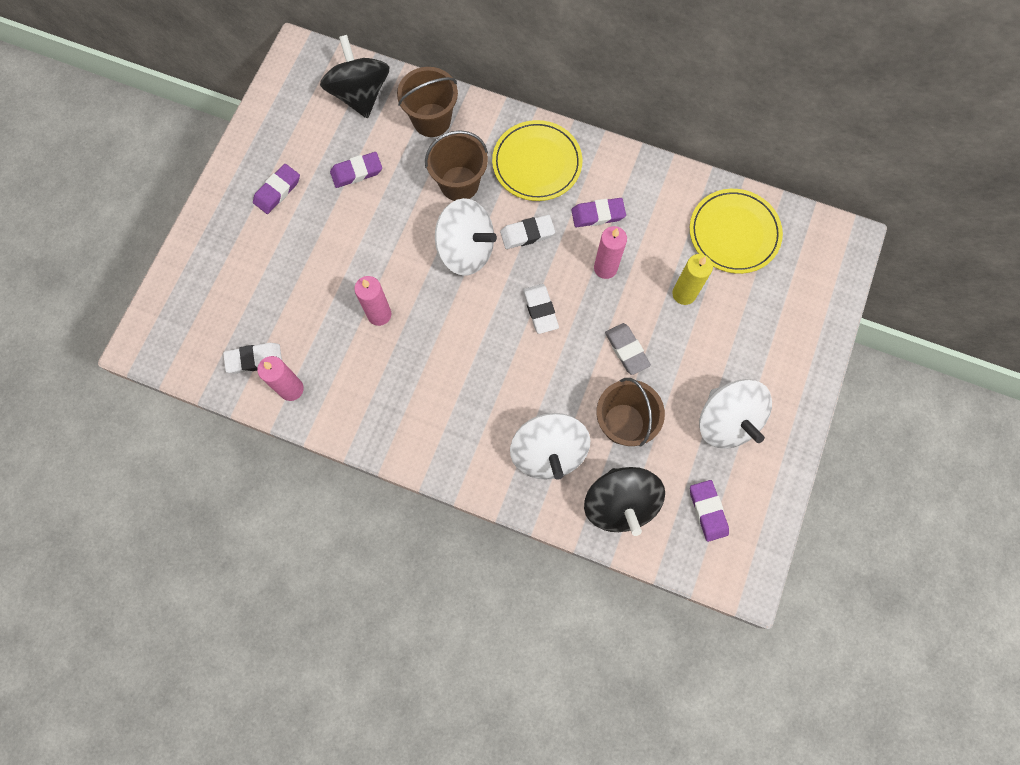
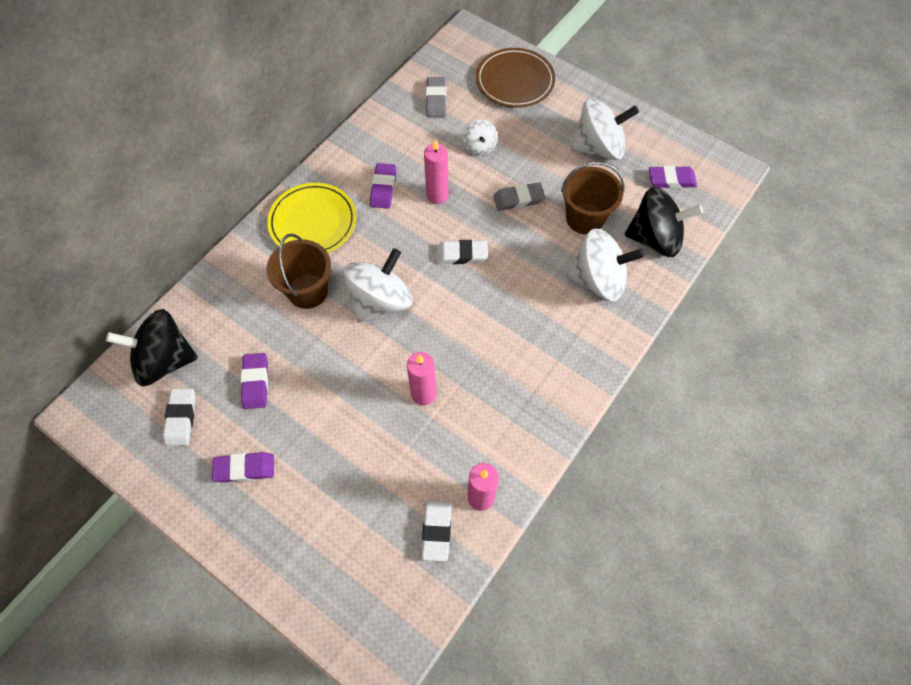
camera: 75 degrees left, 10 degrees down
purple eraser [253,164,300,214] -> purple eraser turned 60 degrees counterclockwise [212,452,274,483]
brown bucket [397,67,458,137] -> none
white eraser [500,215,555,249] -> white eraser moved to [163,389,196,446]
yellow candle [672,254,713,305] -> white spinning top [463,119,498,155]
yellow plate [690,189,783,274] -> grey eraser [426,77,446,117]
none -> brown plate [476,48,555,108]

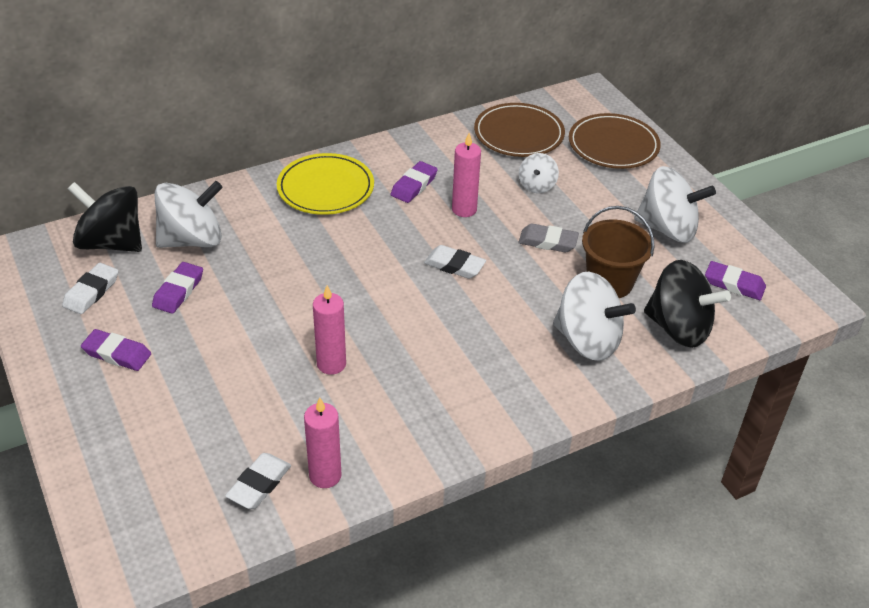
camera: 25 degrees right, 20 degrees down
brown bucket [267,234,331,309] -> none
white spinning top [343,248,412,322] -> white spinning top moved to [155,181,223,248]
grey eraser [426,77,446,117] -> brown plate [474,103,565,157]

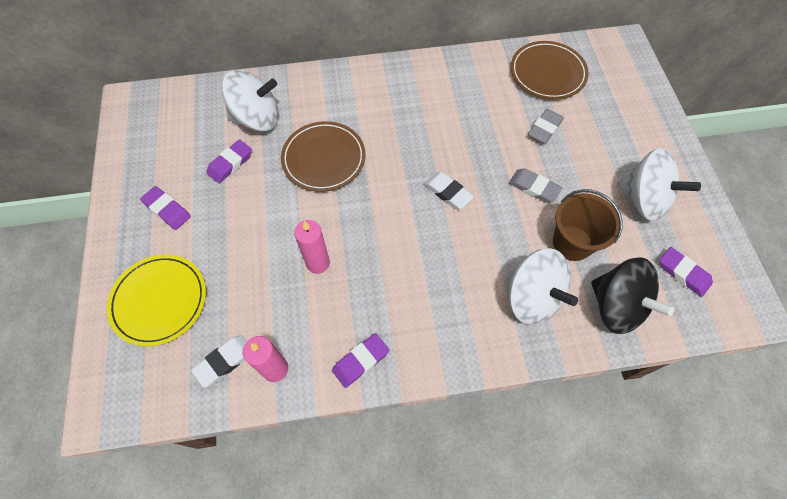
camera: 20 degrees right, 20 degrees up
white eraser [62,263,118,314] -> none
black spinning top [68,182,142,252] -> none
yellow plate [277,153,374,215] -> yellow plate moved to [107,255,206,346]
purple eraser [390,161,438,203] -> purple eraser moved to [332,333,389,388]
pink candle [452,133,481,217] -> none
white spinning top [519,153,559,193] -> grey eraser [528,109,564,144]
brown plate [569,113,661,169] -> brown plate moved to [281,121,366,192]

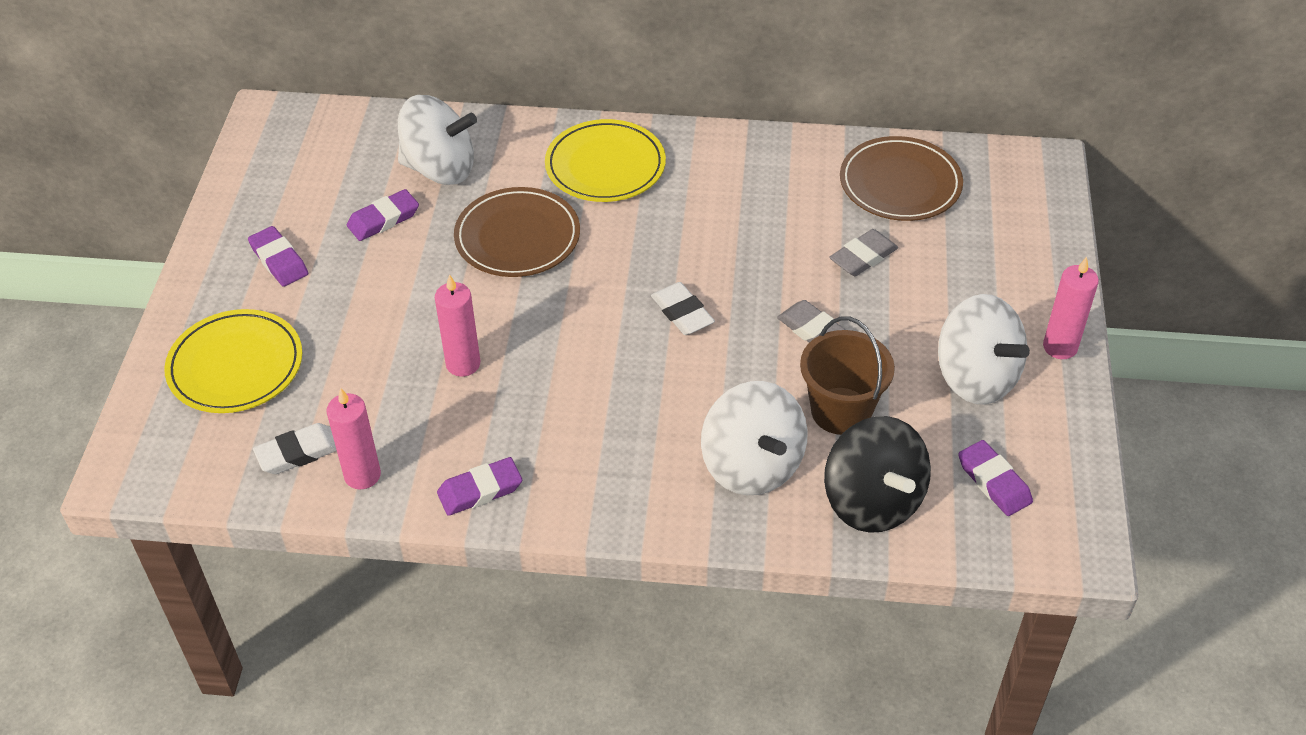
camera: 15 degrees right, 15 degrees down
none -> yellow plate [545,119,666,202]
none -> pink candle [1043,257,1099,359]

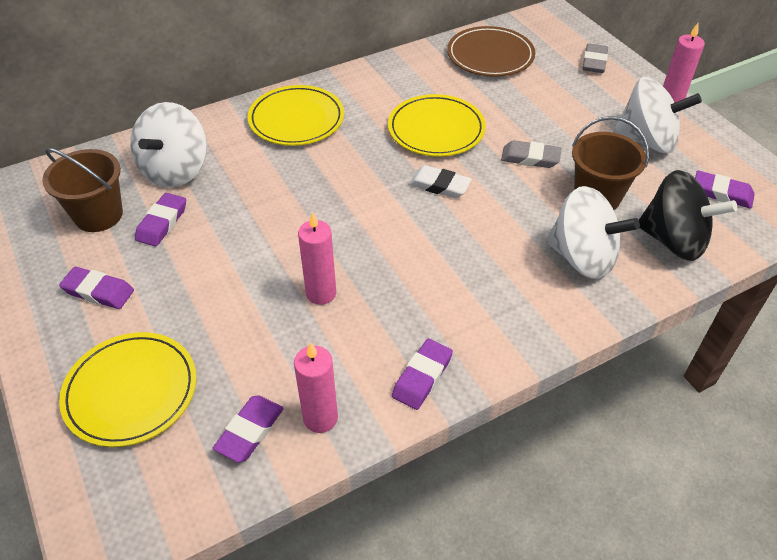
camera: 35 degrees left, 0 degrees up
white eraser [253,423,337,474] -> purple eraser [213,395,284,463]
white spinning top [398,95,477,185] -> white spinning top turned 135 degrees clockwise [130,102,207,188]
brown plate [454,187,580,277] -> none
grey eraser [829,229,898,276] -> grey eraser moved to [582,43,608,73]
none -> brown bucket [42,148,123,232]
none -> yellow plate [388,94,486,157]

